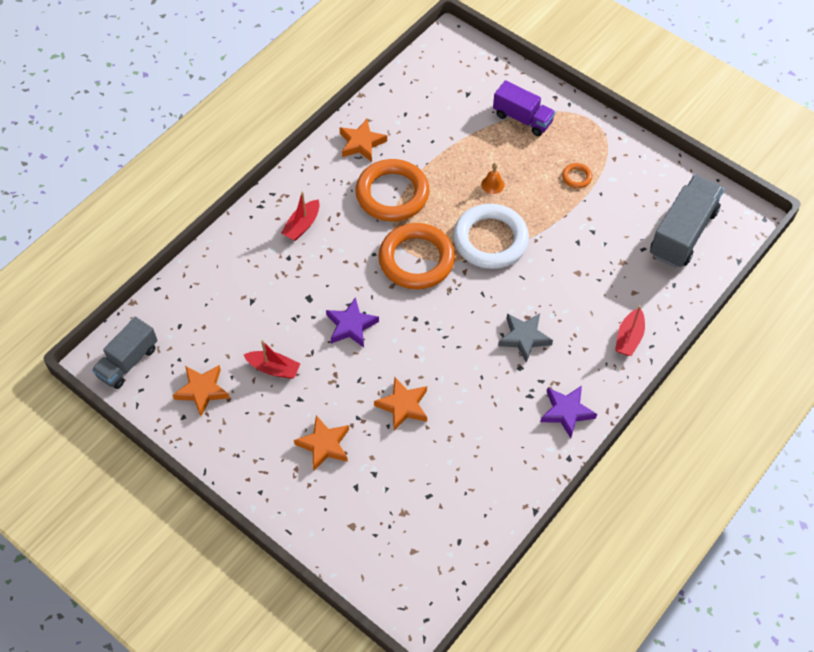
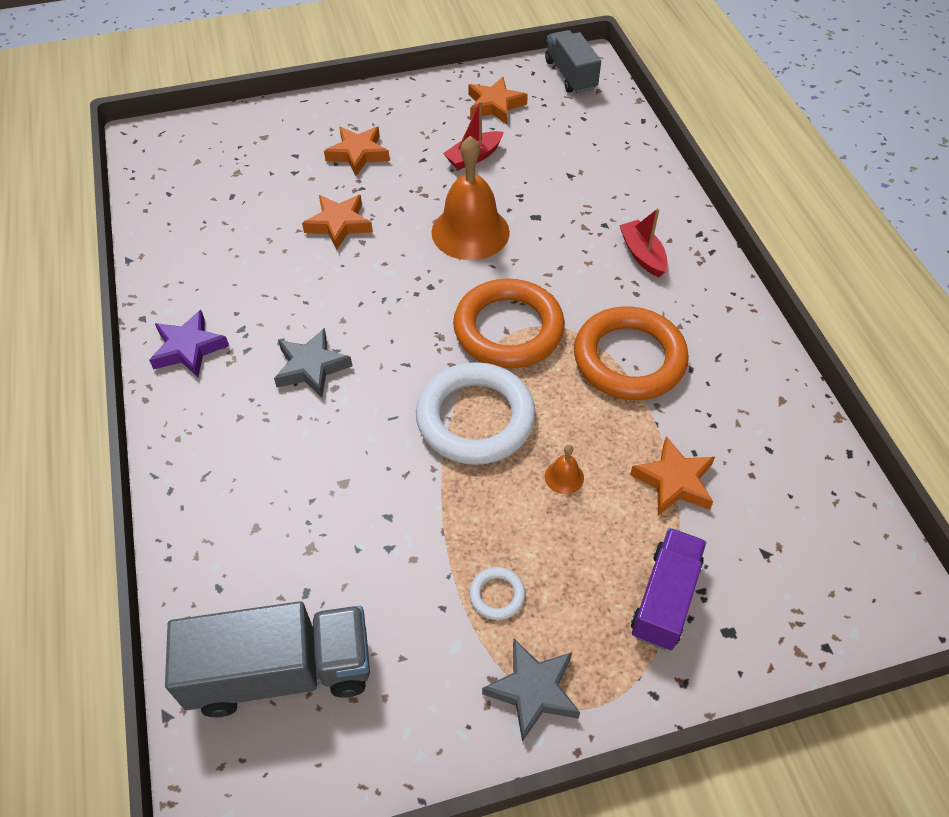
camera: 125 degrees right, 5 degrees down
purple star [326,297,379,347] -> orange bell [431,136,510,260]
orange star [340,119,387,162] -> orange star moved to [630,436,715,516]
purple truck [493,80,555,136] -> purple truck turned 135 degrees clockwise [631,528,706,650]
orange ring [562,163,592,188] -> white ring [469,567,525,620]
red boat [615,305,645,356] -> none
grey truck [650,175,724,268] -> grey truck turned 75 degrees counterclockwise [165,601,370,718]
none -> grey star [482,639,580,742]

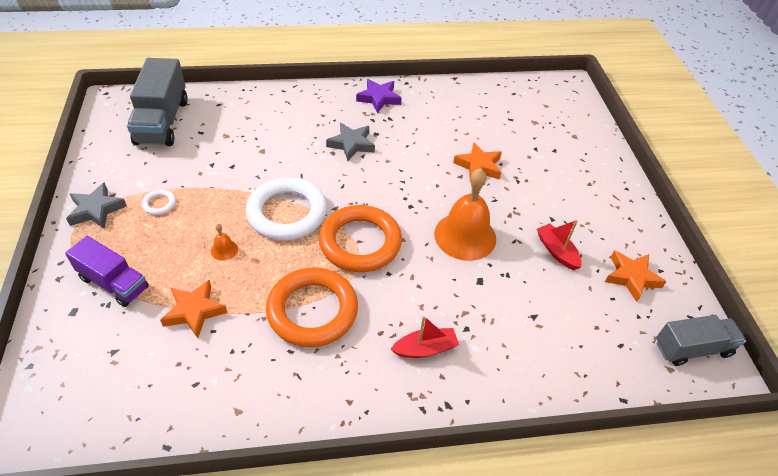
camera: 95 degrees right, 5 degrees down
orange star [324,127,390,176] -> none

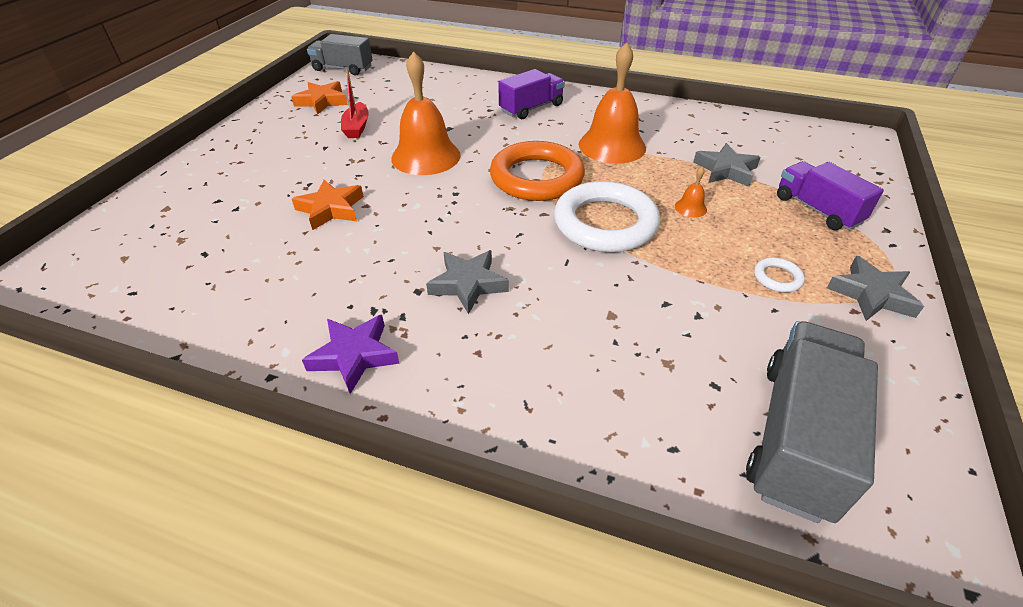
camera: 150 degrees left, 5 degrees down
orange star [160,280,228,338] -> grey star [693,143,761,187]
orange ring [266,268,358,347] -> orange bell [579,42,646,164]
red boat [391,316,459,358] -> purple truck [498,69,565,119]

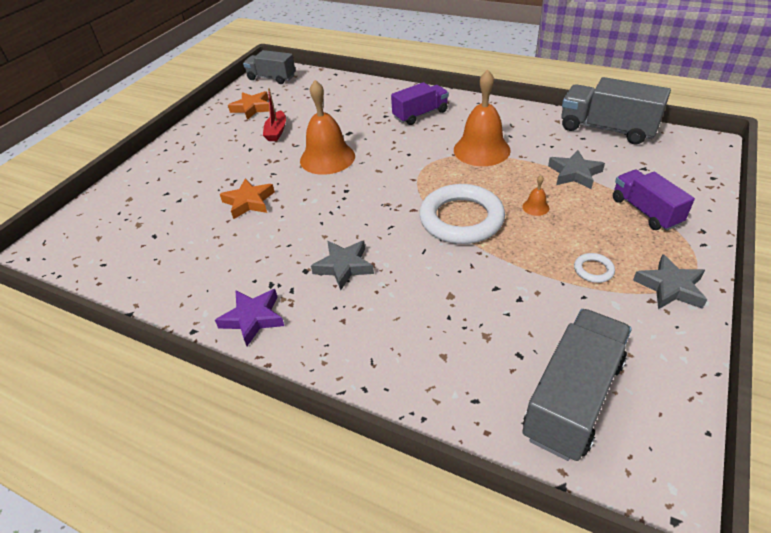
camera: 10 degrees right, 0 degrees up
orange ring [490,141,585,201] -> none
none -> grey truck [561,77,671,144]

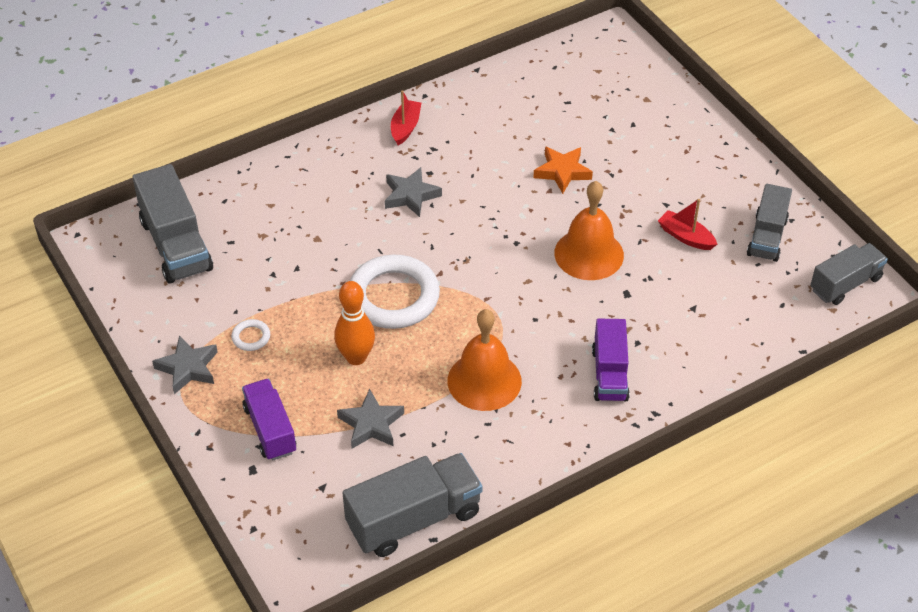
camera: 120 degrees right, 5 degrees up
purple star [215,289,284,346] -> red boat [391,90,421,145]
orange star [228,91,269,120] -> grey truck [747,184,792,262]
orange bell [522,175,549,216] -> orange bowling pin [334,281,375,365]
purple truck [613,170,695,231] -> purple truck turned 120 degrees counterclockwise [242,379,296,461]

